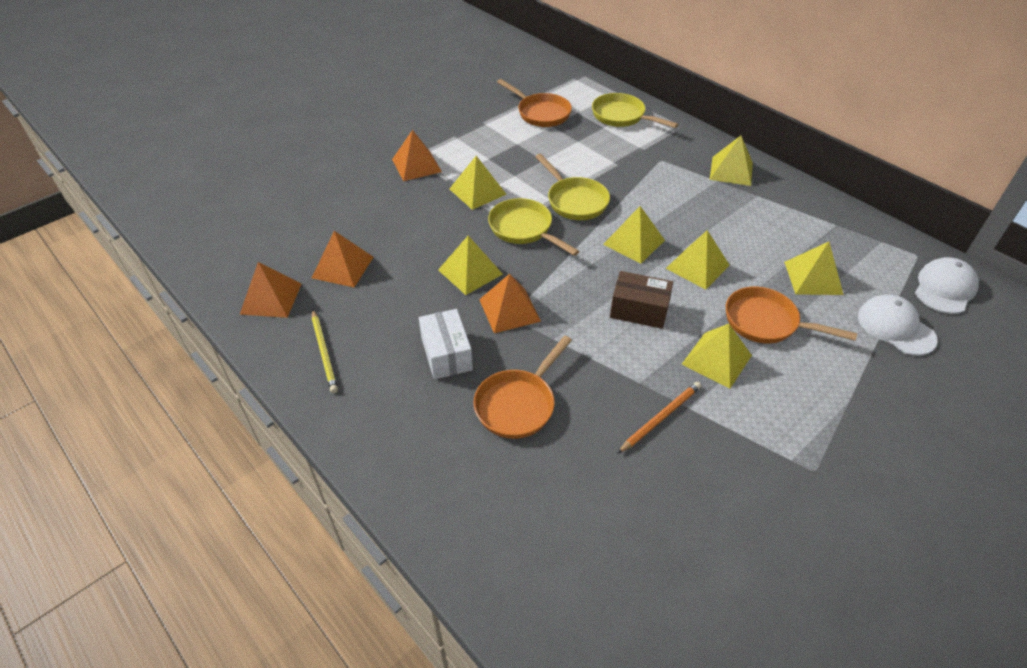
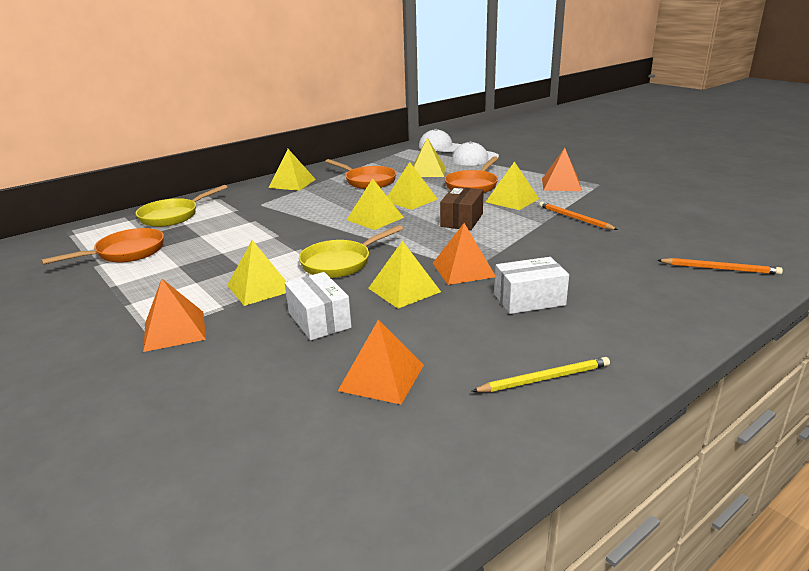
camera: 85 degrees left, 20 degrees down
orange pyramid [239,262,302,318] -> orange pyramid moved to [542,148,582,191]
orange pan [473,335,572,439] -> orange pan moved to [325,159,397,189]
yellow pan [535,154,610,220] -> none
none -> white box [285,272,352,340]
none -> orange pencil [657,258,783,275]

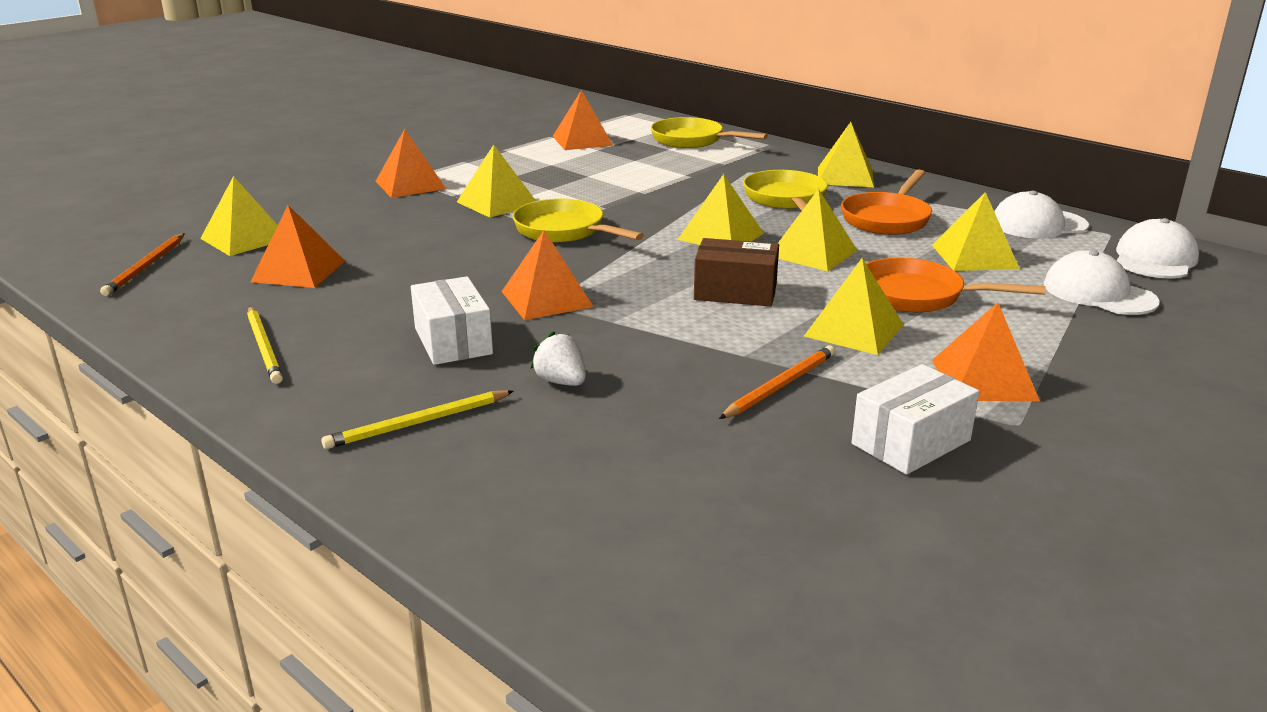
camera: 80 degrees right, 0 degrees up
orange pan [41,228,164,265] -> orange pyramid [553,90,613,150]
white box [285,272,352,340] -> white box moved to [852,364,979,475]
yellow pyramid [368,241,441,309] -> yellow pyramid moved to [200,176,278,256]
orange pencil [657,258,783,275] -> orange pencil moved to [100,233,185,296]
none -> yellow pencil [321,390,514,449]
none -> white strawberry [531,331,586,386]
none -> yellow pan [743,170,828,211]
none -> white cap [994,191,1089,238]

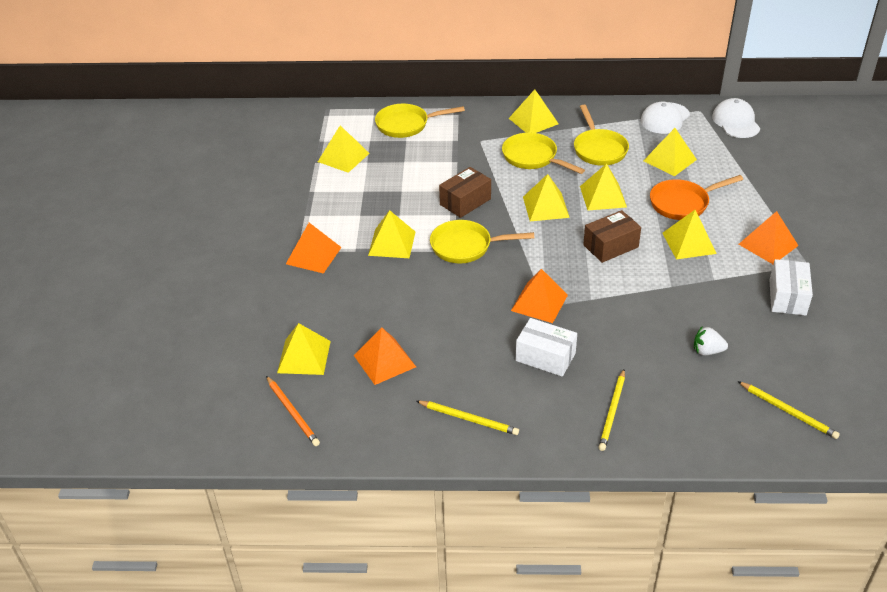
camera: 40 degrees left, 15 degrees up
white strawberry [531,331,586,386] -> white strawberry moved to [694,326,728,355]
orange pyramid [553,90,613,150] -> yellow pyramid [318,125,370,173]
orange pencil [719,345,835,419] -> none
orange pan [841,170,932,235] -> yellow pan [574,105,629,166]
white cap [1043,250,1160,315] -> none
none -> brown box [439,167,491,218]
none -> yellow pencil [738,381,840,439]

